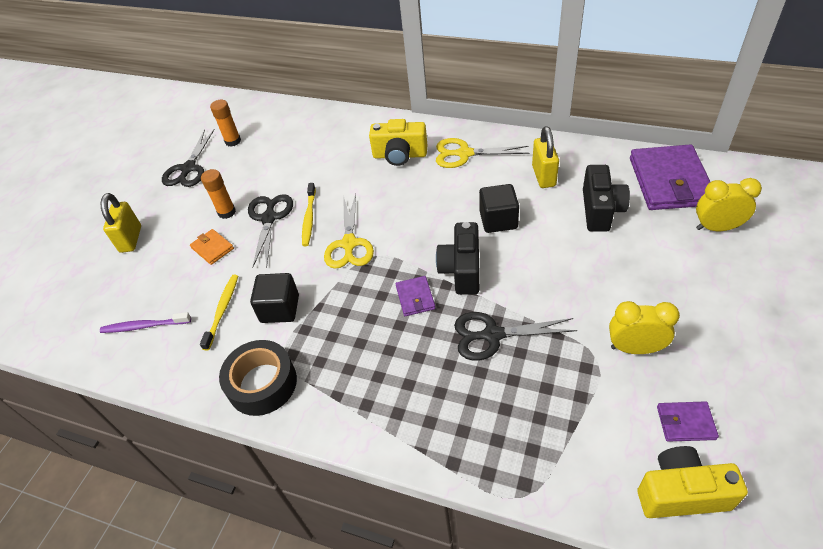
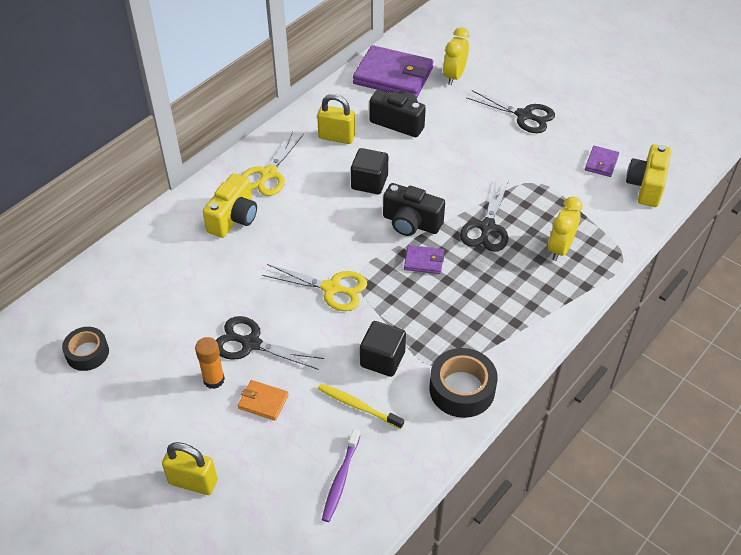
camera: 75 degrees left, 0 degrees up
black scissors [162,129,215,187] -> black scissors moved to [466,90,555,133]
orange wallet [190,229,234,265] -> orange wallet turned 45 degrees clockwise [238,380,289,421]
orange glue stick [210,100,241,147] -> black tape [62,327,109,371]
yellow toothbrush [302,183,316,246] -> none
yellow clock [609,301,680,354] -> yellow clock moved to [548,197,583,261]

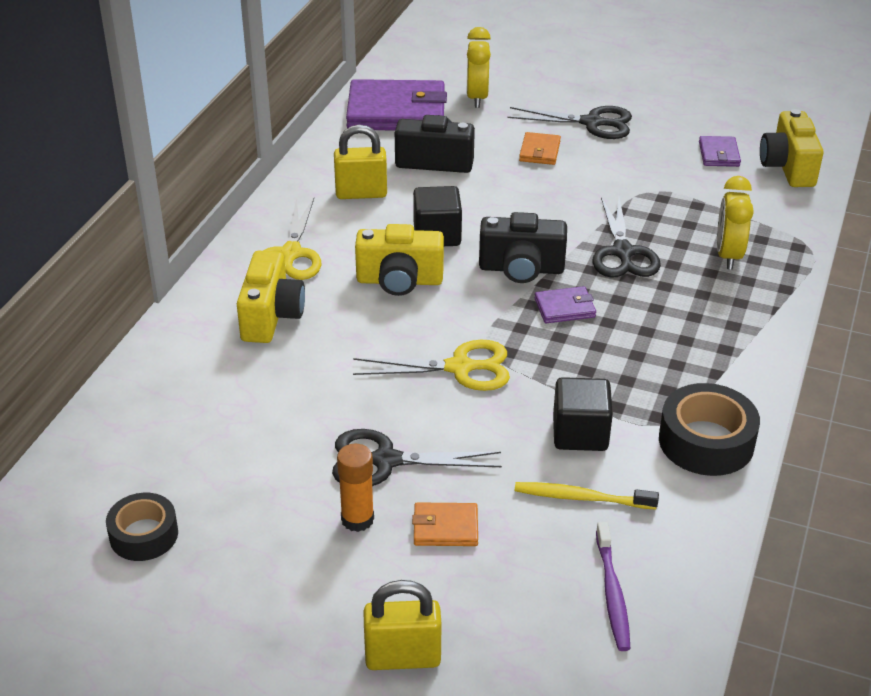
camera: 20 degrees left, 10 degrees down
none -> yellow camera [355,224,444,296]
none -> orange wallet [519,132,561,165]

